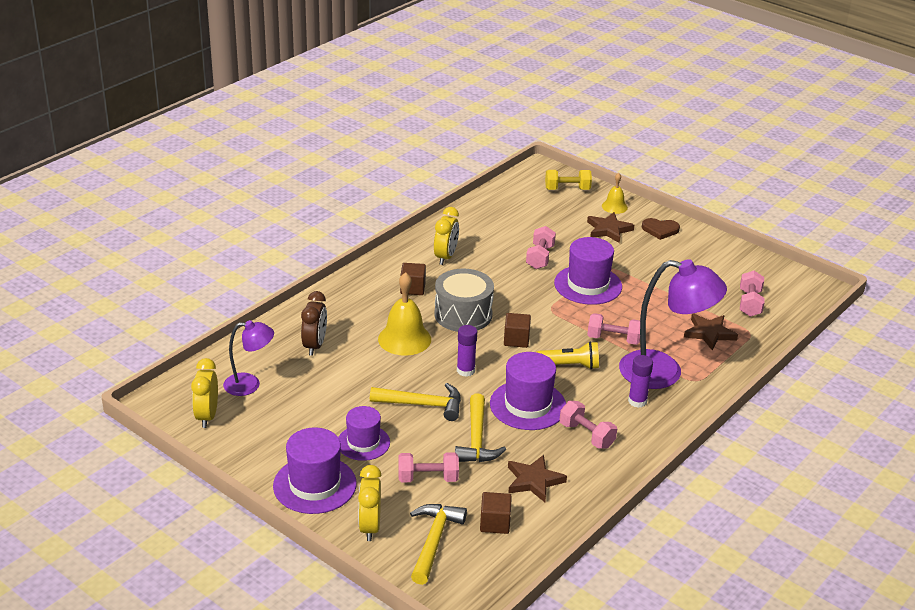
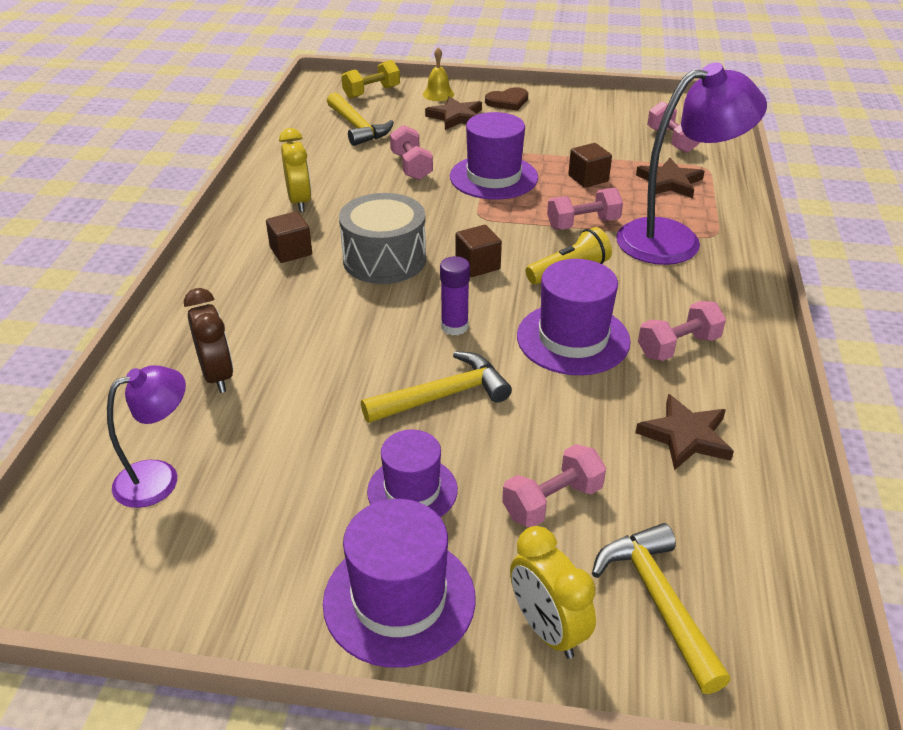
camera: 30 degrees left, 5 degrees up
yellow clock [191,358,218,428] -> none
yellow bell [378,272,431,356] -> none
yellow hammer [455,393,506,462] -> yellow hammer moved to [327,92,394,146]
brown cube [480,492,512,534] -> brown cube moved to [568,143,612,188]
pink dumbbell [560,401,617,449] -> pink dumbbell turned 45 degrees counterclockwise [638,301,726,361]
purple glue stick [628,355,653,408] -> none

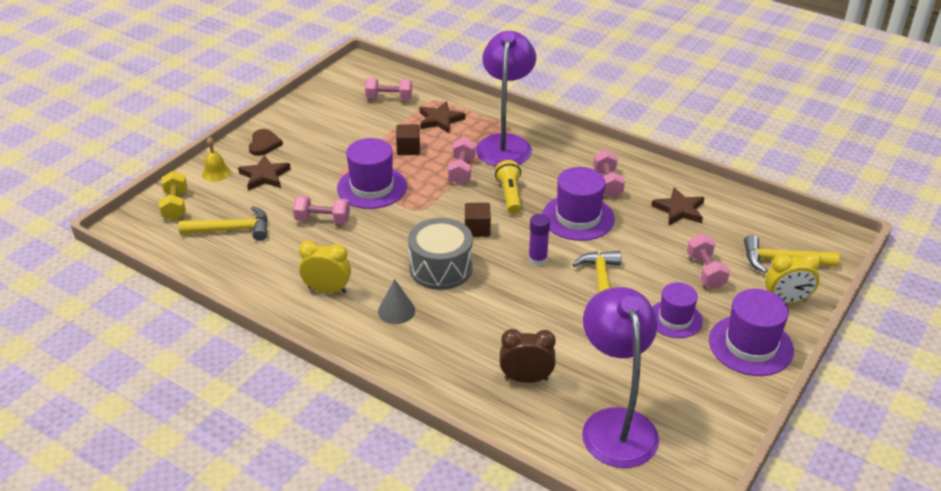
camera: 65 degrees left, 0 degrees up
purple lamp [107,365,186,508] -> purple lamp [582,287,659,468], size x1.77
brown cube [266,211,312,263] -> grey cone [378,279,415,324]

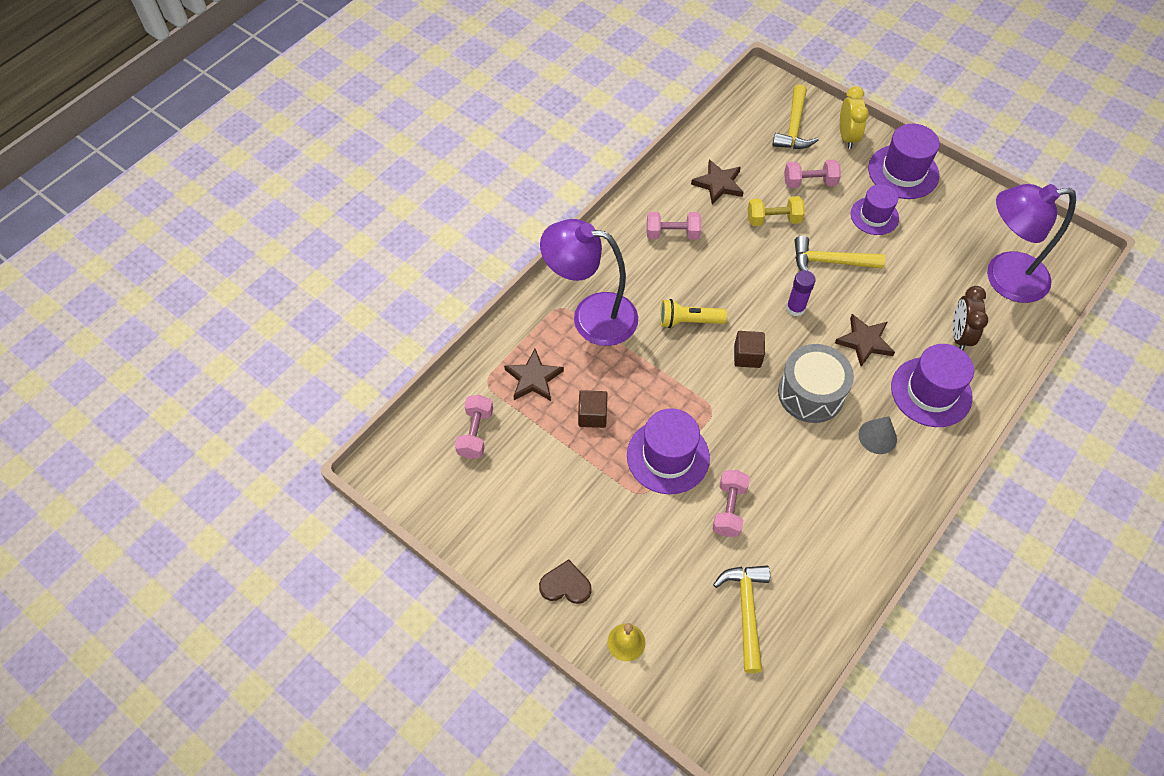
camera: 85 degrees left, 20 degrees up
yellow dumbbell [159,171,187,220] -> yellow dumbbell moved to [748,196,805,226]
brown star [238,155,291,191] -> brown star moved to [835,314,895,367]
yellow clock [299,240,351,293] -> none
pink dumbbell [448,138,475,184] -> none
purple hat [542,167,615,241] -> purple hat moved to [891,344,974,427]

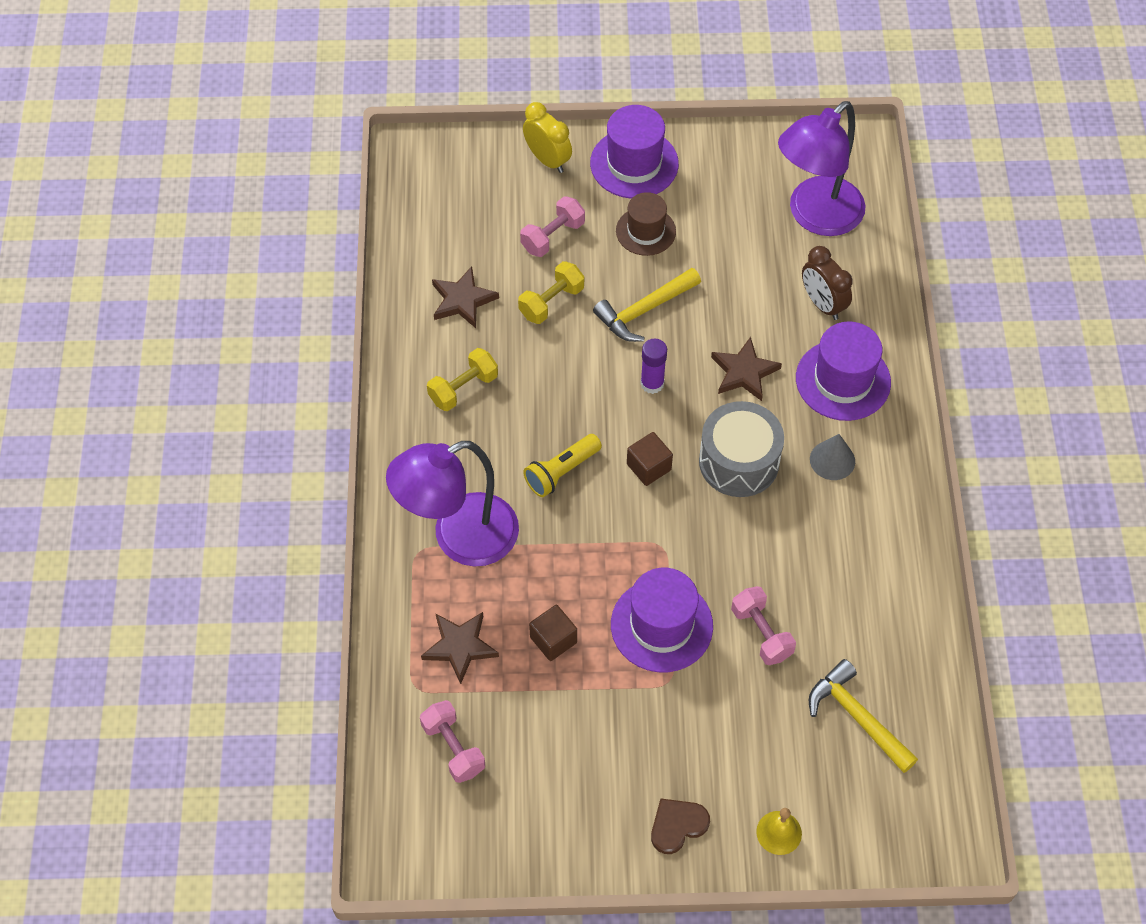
camera: 40 degrees left, 0 degrees up
pink dumbbell [647,212,702,239] -> yellow dumbbell [427,348,498,411]
yellow hammer [772,84,818,149] -> none
purple hat [851,184,899,235] -> brown hat [616,192,676,256]

